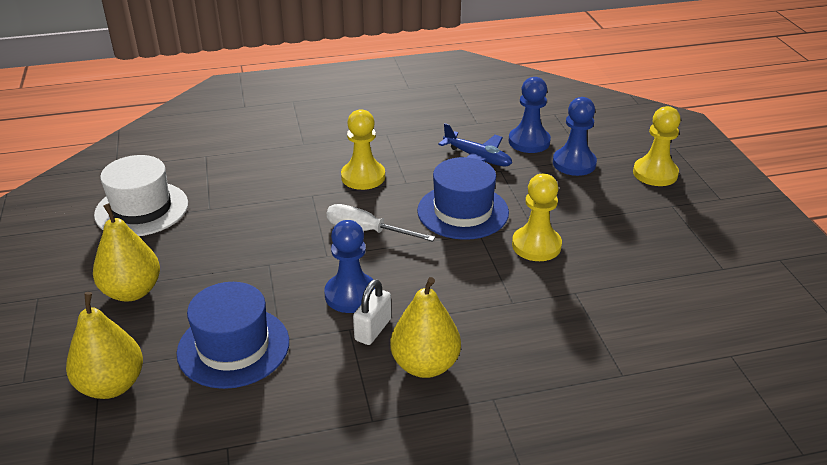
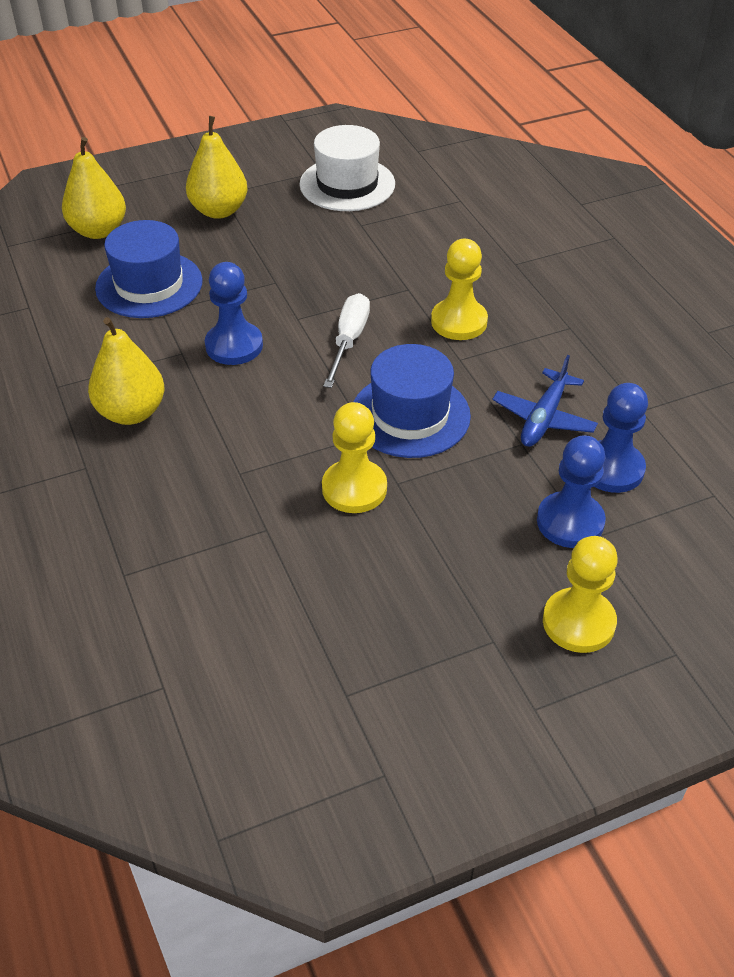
camera: 80 degrees right, 10 degrees up
white padlock [353,279,391,345] -> none

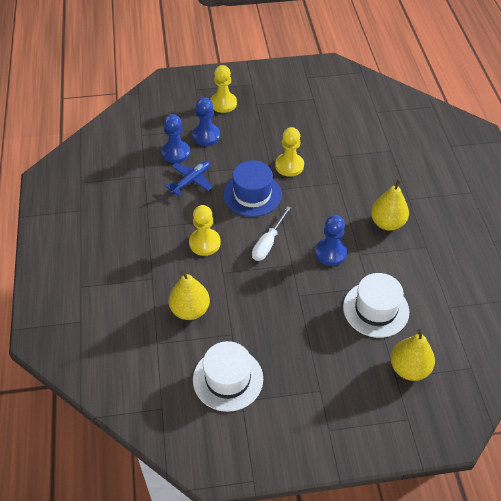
camera: 165 degrees left, 5 degrees up
blue hat [95,220,203,318] -> white hat [343,273,409,338]
yellow pear [186,116,247,219] -> yellow pear moved to [169,271,210,320]

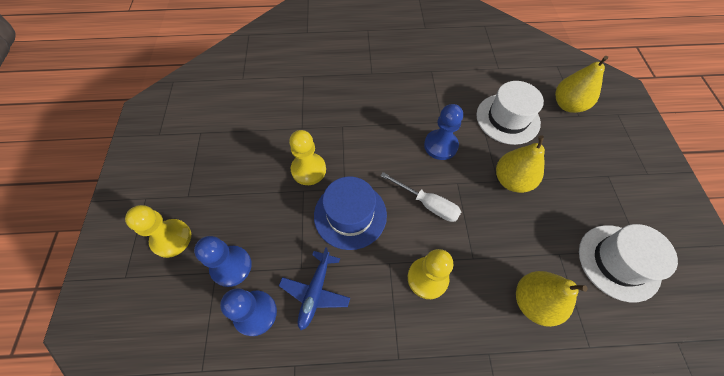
camera: 85 degrees left, 10 degrees up
blue plane [165,161,213,196] -> blue plane turned 120 degrees counterclockwise [279,247,350,330]
yellow pear [371,179,409,230] -> yellow pear moved to [496,135,545,193]

